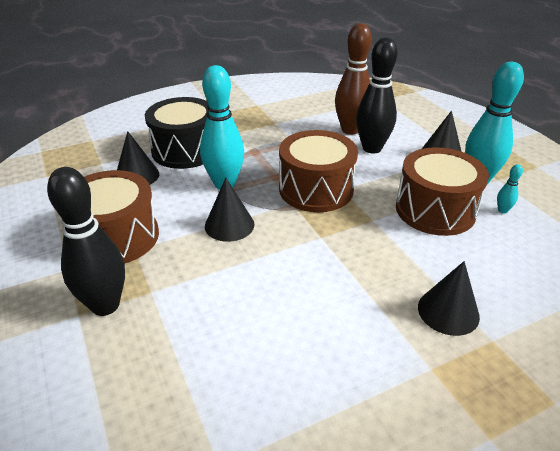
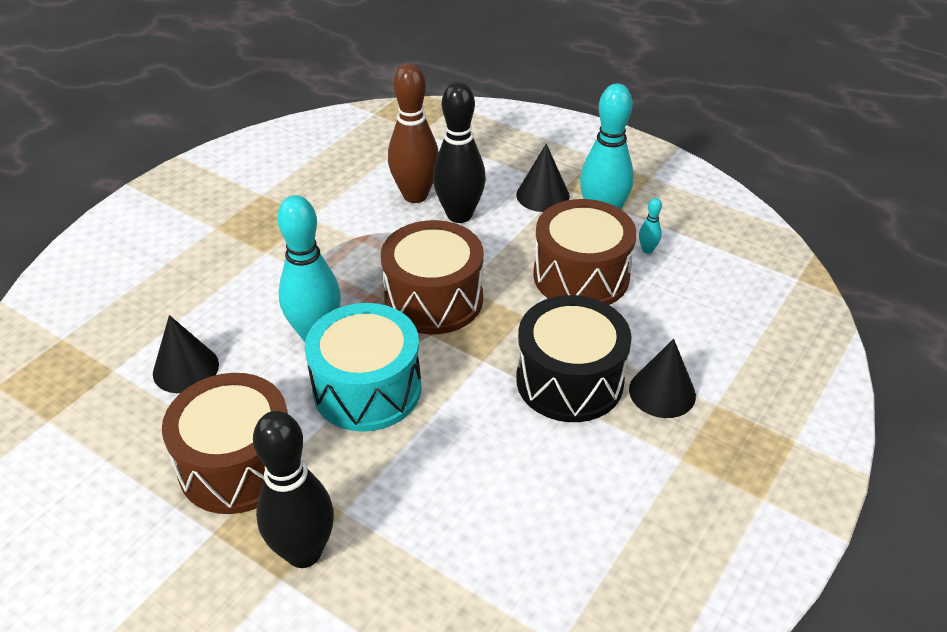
camera: 30 degrees left, 5 degrees up
black drum [145,97,209,169] -> black drum moved to [516,295,632,422]
black cone [205,178,255,242] -> turquoise drum [305,303,421,432]

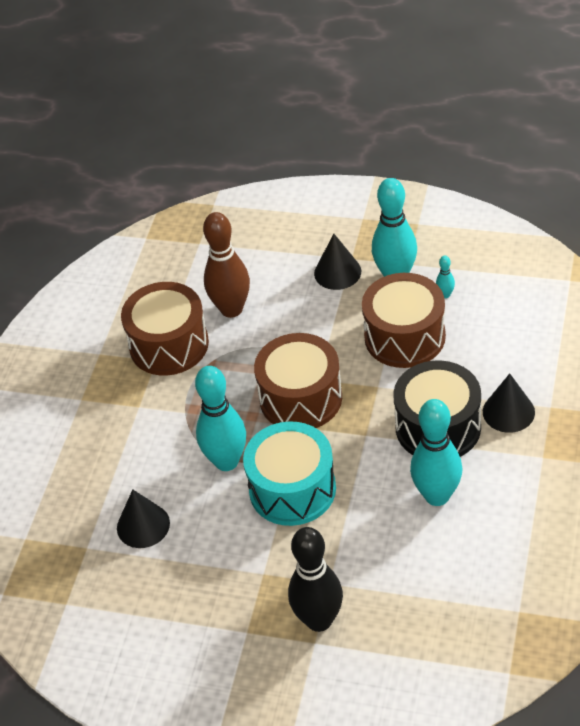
camera: 15 degrees left, 5 degrees up
brown drum [162,373,288,514] -> brown drum moved to [121,282,209,375]
black bowling pin [433,82,486,223] -> none
none -> turquoise bowling pin [410,399,462,506]

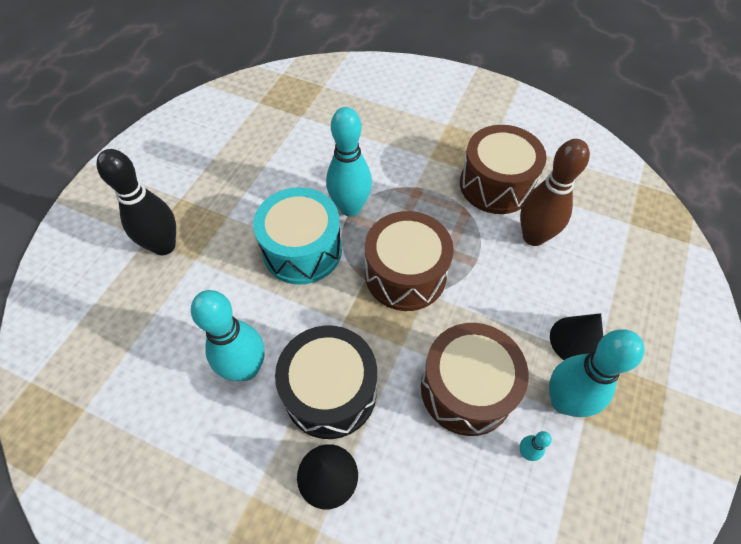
camera: 95 degrees right, 10 degrees up
black cone [117,489,170,548] -> none

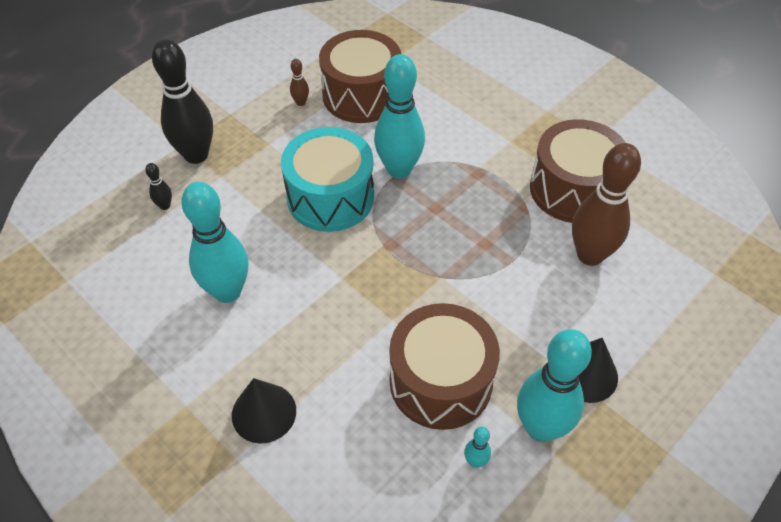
camera: 20 degrees right, 5 degrees down
black drum [275,325,377,439] -> none
brown drum [365,211,454,311] -> brown drum moved to [319,30,401,123]
none -> black bowling pin [145,163,172,210]
none -> brown bowling pin [290,59,309,106]

